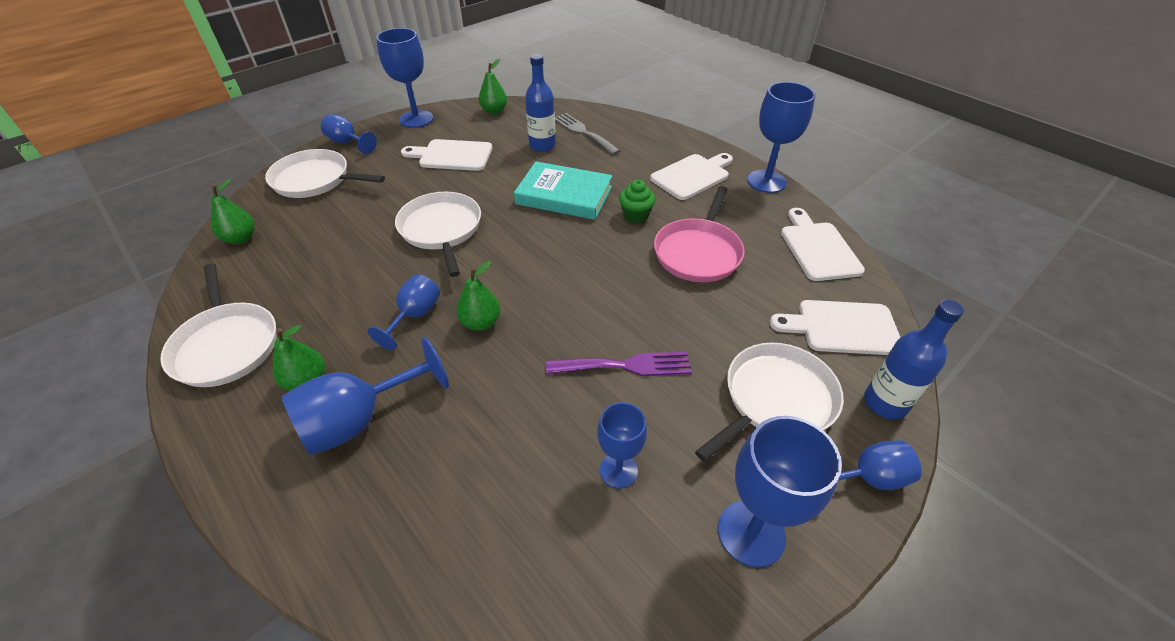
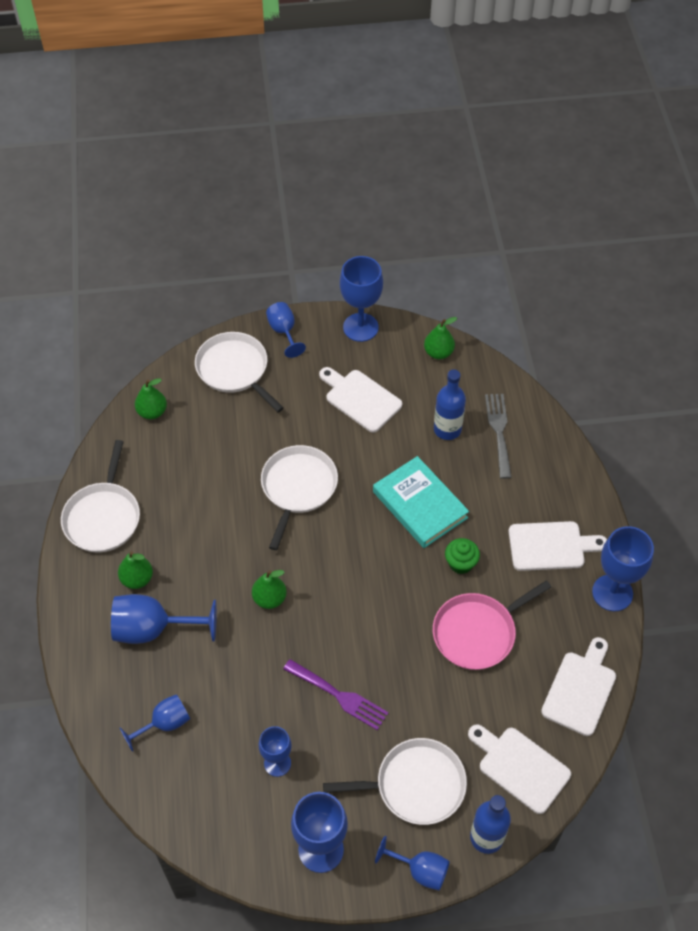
camera: 35 degrees right, 10 degrees up
blue goblet [368,274,440,350] -> blue goblet moved to [120,694,190,752]

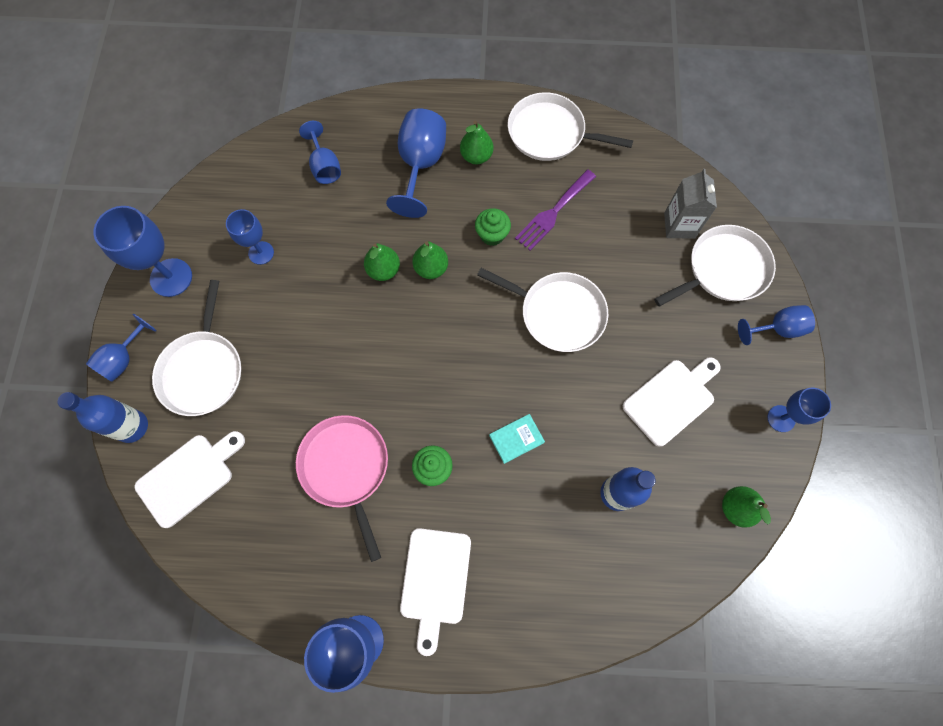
camera: 100 degrees right, 15 degrees up
green pear [135,378,167,419] -> green pear moved to [364,243,400,281]
purple fork [283,659,389,730] -> purple fork moved to [515,170,596,251]
blue goblet [340,256,383,342] -> blue goblet [767,388,831,432], size x0.62
turquoise book [373,456,469,548] -> turquoise book [489,414,545,464], size x0.48
grey fork [485,394,512,479] -> none
white cutting board [541,637,616,736] -> none
none -> green cupcake [475,208,511,246]
none -> grey carton [664,169,717,239]

